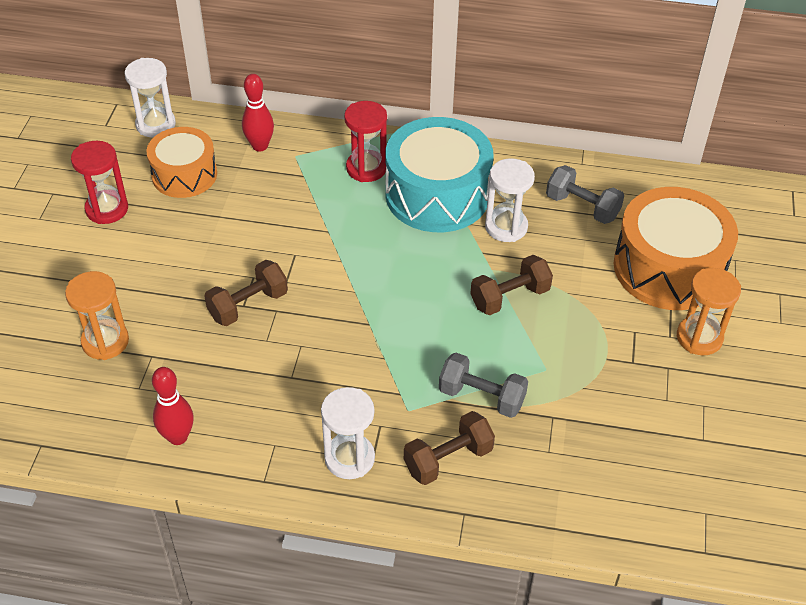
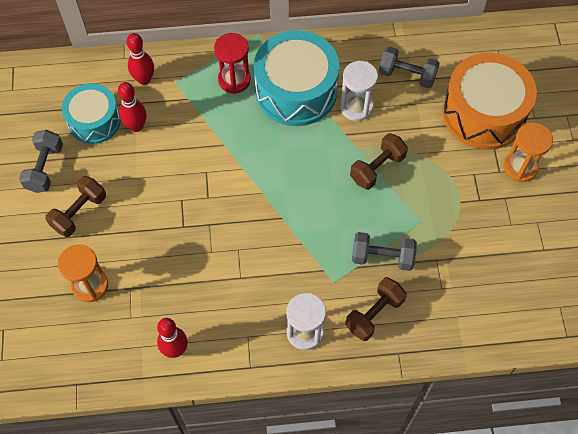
camera: 15 degrees left, 15 degrees up
red hourglass [71,141,128,224] -> grey dumbbell [19,130,63,193]
white hourglass [125,58,176,138] -> none
orange drum [146,127,217,198] -> turquoise drum [62,83,121,144]
brown dumbbell [204,260,288,326] -> brown dumbbell moved to [46,176,106,237]
none -> red bowling pin [118,82,147,132]

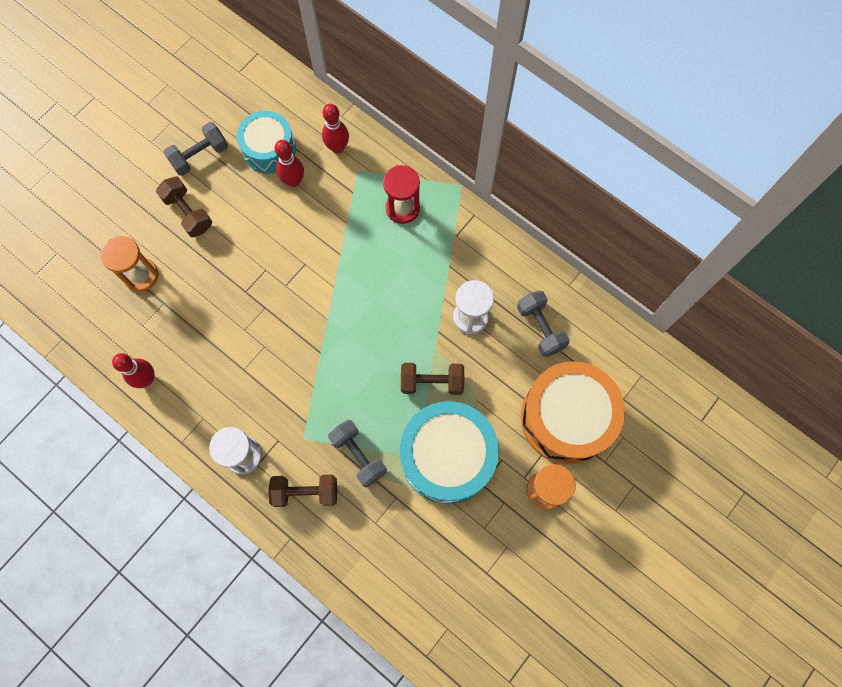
camera: 45 degrees right, 10 degrees up
brown dumbbell [46,176,106,237] -> brown dumbbell turned 60 degrees clockwise [156,176,212,237]
turquoise drum [254,30,340,126] -> turquoise drum moved to [400,401,499,504]

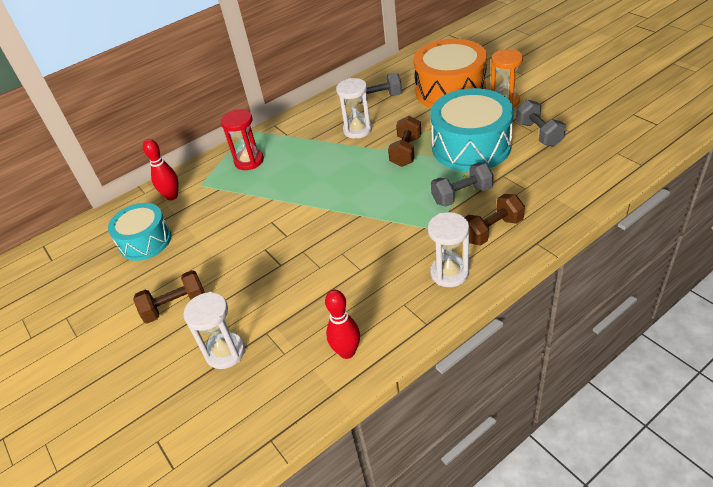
camera: 70 degrees left, 30 degrees down
orange hourglass [101,236,159,292] -> white hourglass [183,292,245,369]
grey dumbbell [164,122,228,176] -> grey dumbbell moved to [516,100,566,147]
brown dumbbell [268,475,337,507] -> brown dumbbell turned 45 degrees clockwise [465,194,525,246]
red bowling pin [275,140,304,187] -> none

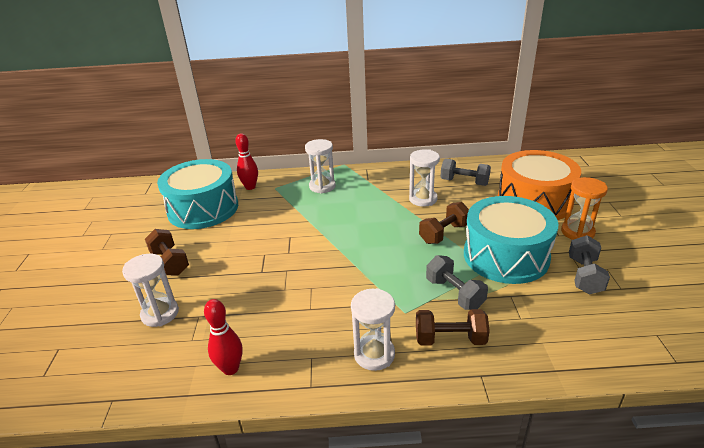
camera: 30 degrees right, 10 degrees down
turquoise drum [108,203,171,261] -> turquoise drum [157,159,238,229], size x1.59
brown dumbbell [133,270,205,324] -> brown dumbbell turned 45 degrees clockwise [145,229,189,276]
red hourglass [221,109,264,170] -> white hourglass [305,139,336,194]
grey dumbbell [431,162,494,207] -> grey dumbbell turned 45 degrees clockwise [426,255,488,310]

